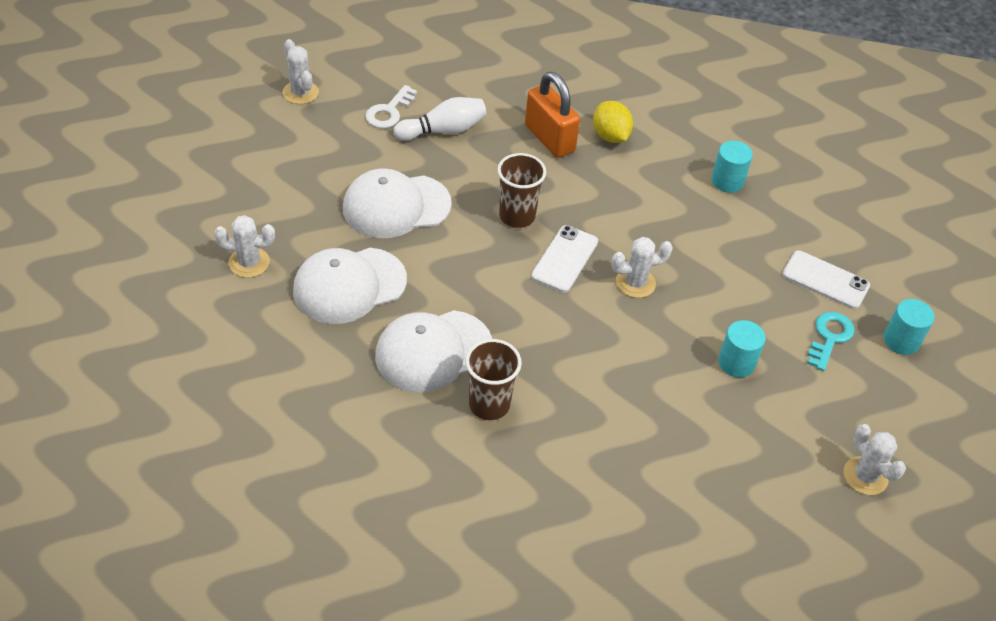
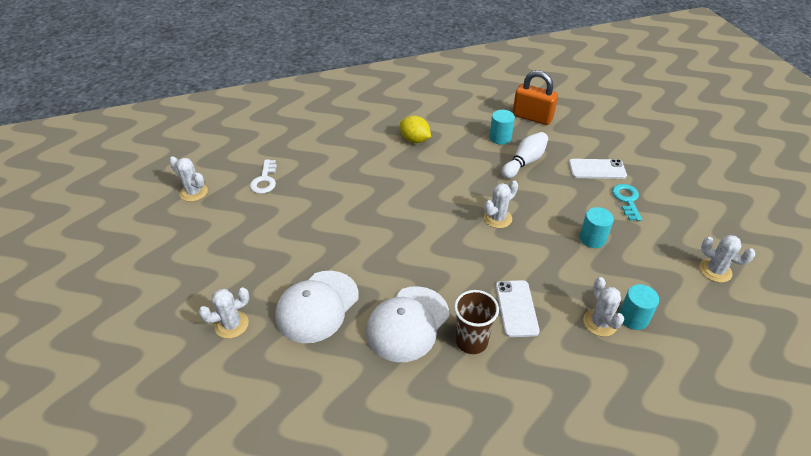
camera: 25 degrees left, 5 degrees down
white cap [343,168,452,238] -> none
white bowling pin [393,97,487,141] -> white bowling pin moved to [502,132,548,179]
brown cup [497,153,546,228] -> none
orange padlock [525,72,580,158] -> orange padlock moved to [513,70,558,125]
white phone [531,225,598,293] -> white phone moved to [496,280,540,337]
turquoise cylinder [884,299,935,355] -> turquoise cylinder moved to [619,284,659,330]
none -> white cactus [583,277,624,337]

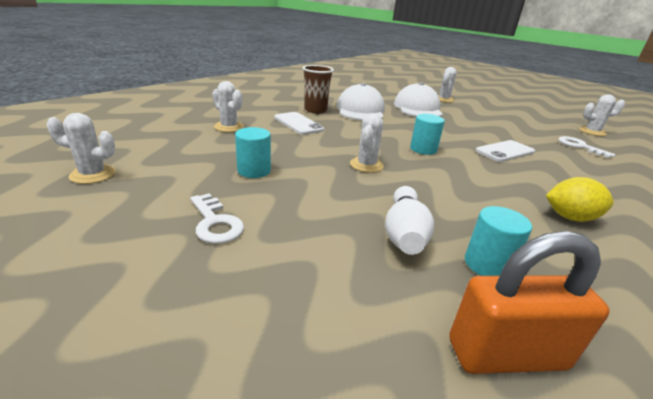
camera: 145 degrees right, 15 degrees down
white phone [569,159,627,179] -> white phone moved to [475,140,535,162]
turquoise key [612,184,642,221] -> white key [190,193,244,244]
turquoise cylinder [619,284,659,330] -> turquoise cylinder moved to [410,114,445,155]

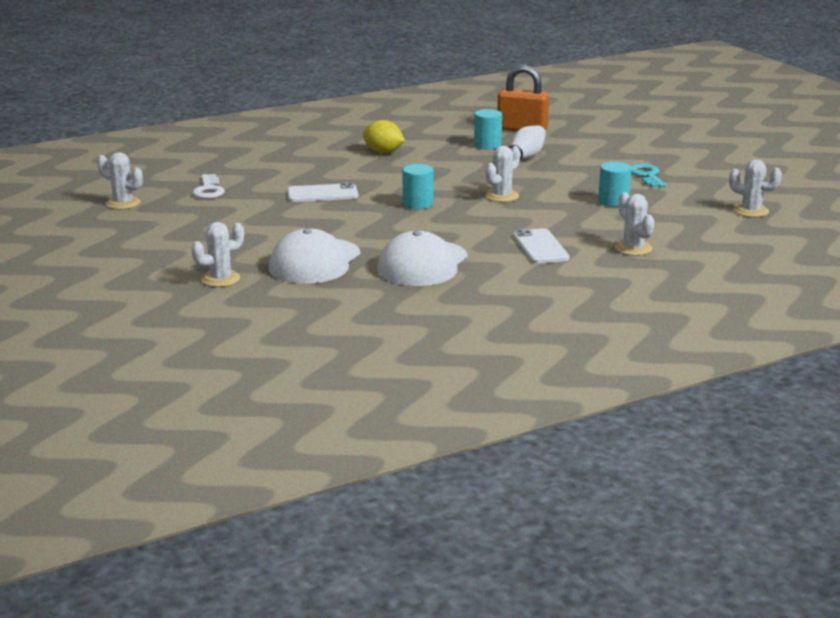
camera: 155 degrees left, 5 degrees down
white key [190,193,244,244] -> turquoise key [631,164,666,187]
brown cup [302,65,334,114] -> none

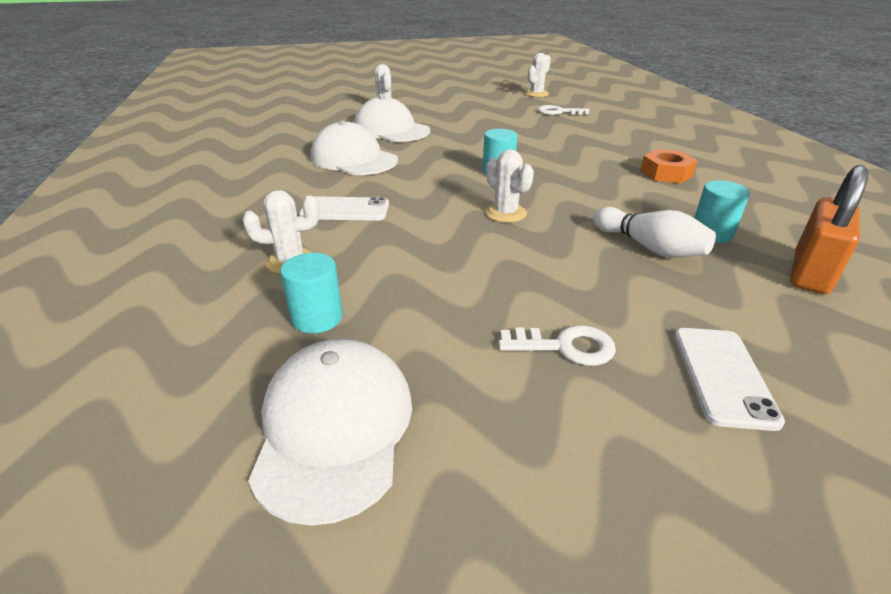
camera: 105 degrees right, 10 degrees up
white phone [287,183,358,202] -> white phone moved to [674,328,785,431]
yellow lemon [363,120,405,154] -> orange nut [640,149,697,183]
turquoise cylinder [598,162,631,207] -> turquoise cylinder moved to [280,253,343,333]
turquoise key [631,164,666,187] -> white key [498,325,616,366]
white cactus [729,159,782,217] -> white cap [248,339,412,526]

